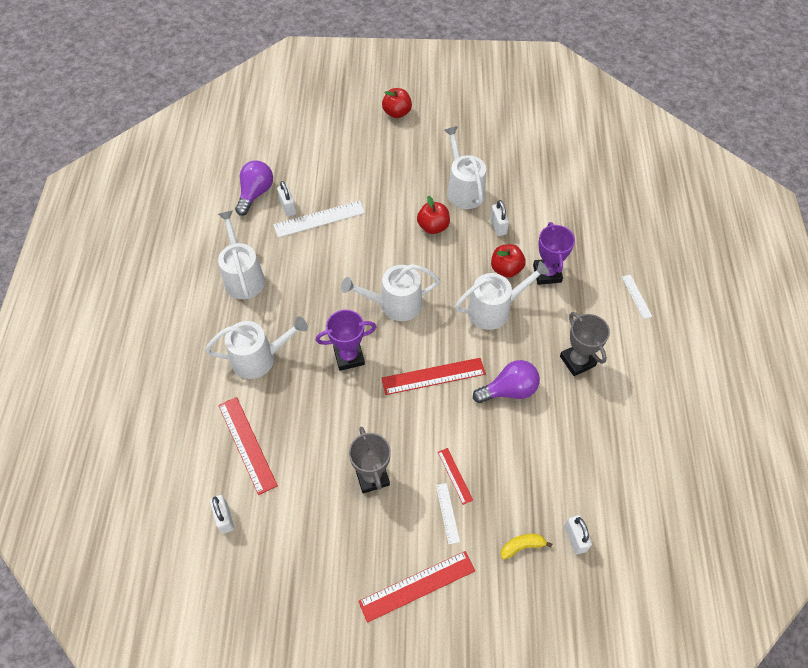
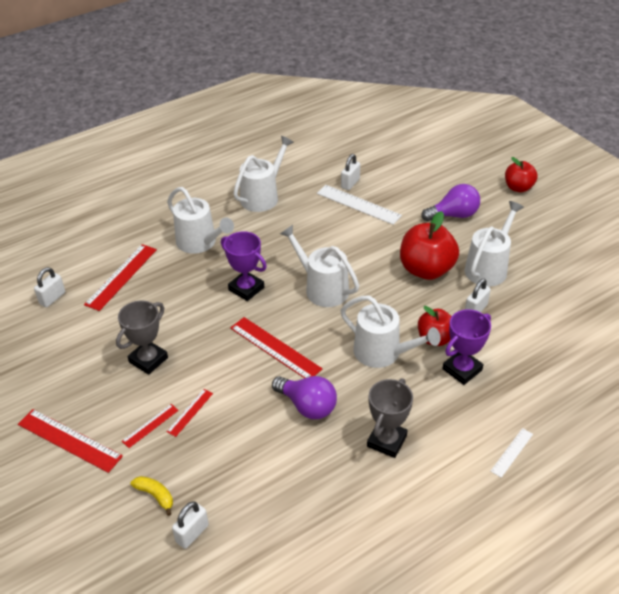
camera: 55 degrees right, 15 degrees down
purple light bulb [235,160,273,216] -> purple light bulb moved to [421,184,480,222]
red apple [417,196,450,234] -> red apple [400,211,459,280], size x1.64
white ruler [436,483,460,544] -> red ruler [122,404,179,448]

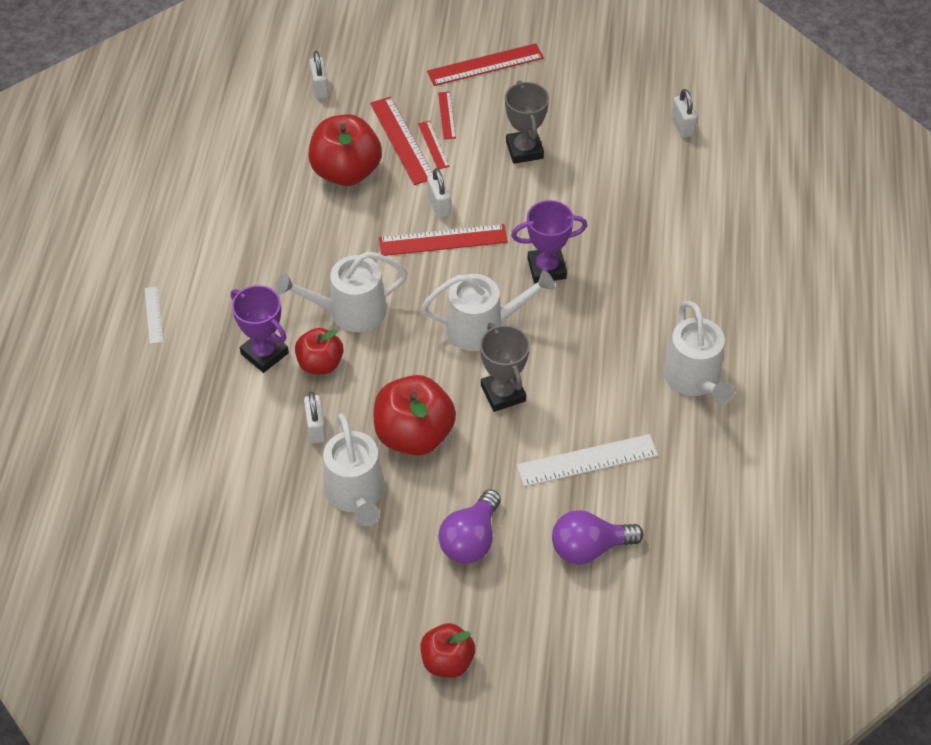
camera: 130 degrees right, 10 degrees up
red ruler [84,244,157,311] -> red ruler moved to [370,97,433,185]
yellow banana [130,476,173,516] -> none
white watering can [167,187,234,254] -> none
purple light bulb [272,376,337,419] -> purple light bulb moved to [552,510,644,564]
white padlock [341,154,360,190] -> white padlock moved to [427,168,451,218]
grey trophy [367,378,413,458] -> grey trophy moved to [480,323,530,412]
purple trophy [442,309,491,385] -> purple trophy turned 45 degrees counterclockwise [231,285,289,373]
none -> red apple [308,114,382,186]

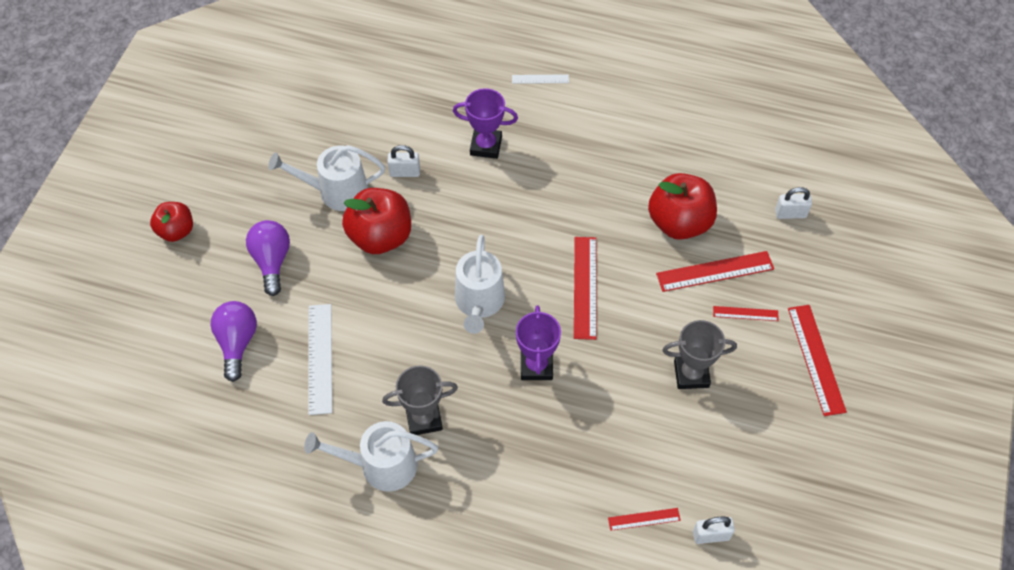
camera: 100 degrees right, 5 degrees up
purple trophy [231,285,289,373] -> purple trophy turned 45 degrees clockwise [453,88,518,159]
white watering can [276,251,407,332] -> none
red apple [295,328,344,375] -> none
red ruler [418,121,450,169] -> red ruler moved to [608,508,681,531]
white padlock [427,168,451,218] -> none
purple light bulb [439,489,501,564] -> purple light bulb turned 45 degrees clockwise [246,220,290,296]
grey trophy [480,323,530,412] -> grey trophy moved to [382,365,458,435]

